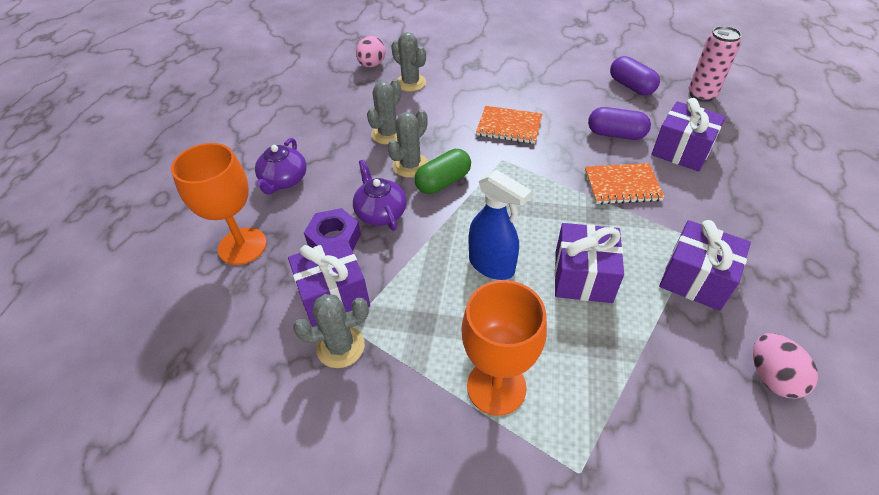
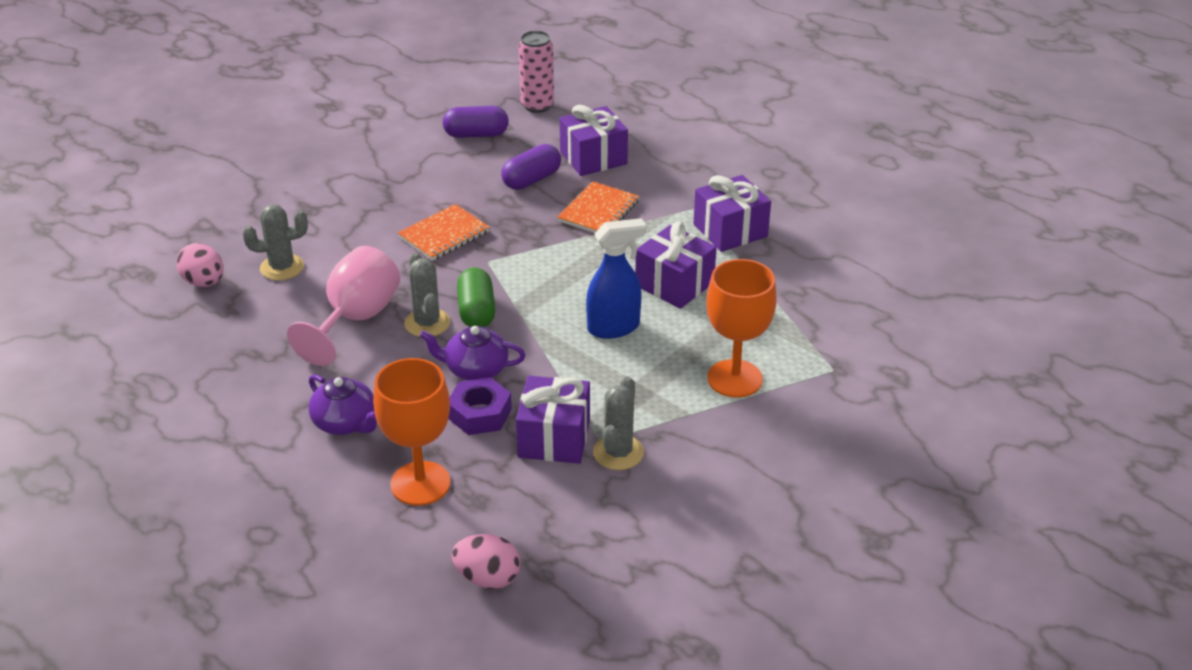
camera: 60 degrees left, 10 degrees down
grey cactus [367,79,401,145] -> pink goblet [287,246,400,366]
pink egg [753,333,818,399] -> pink egg moved to [451,534,521,589]

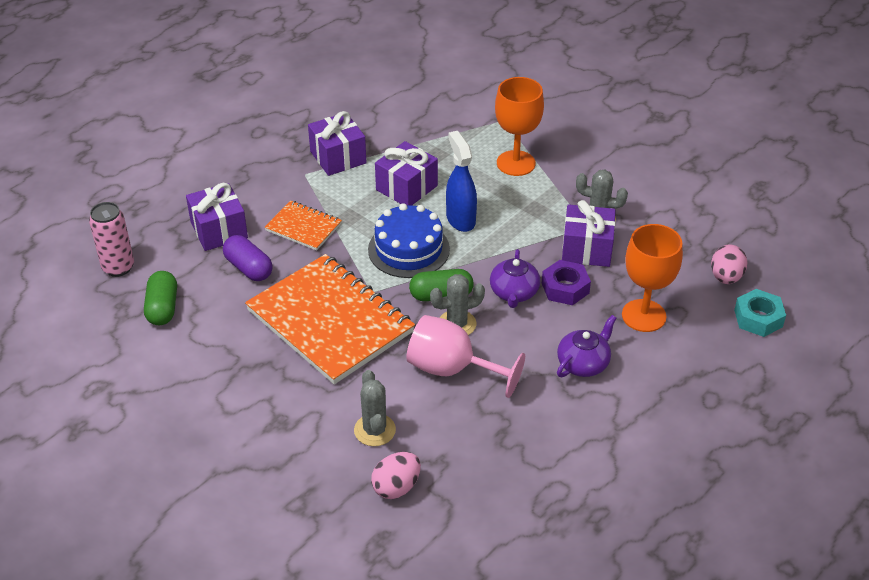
camera: 90 degrees left, 5 degrees up
orange notebook [398,204,490,261] -> orange notebook [245,254,415,384], size x2.08
purple capsule [443,106,509,138] -> green capsule [144,271,177,325]
none -> blue cake [368,203,450,278]
none -> turquoise nut [734,289,786,337]

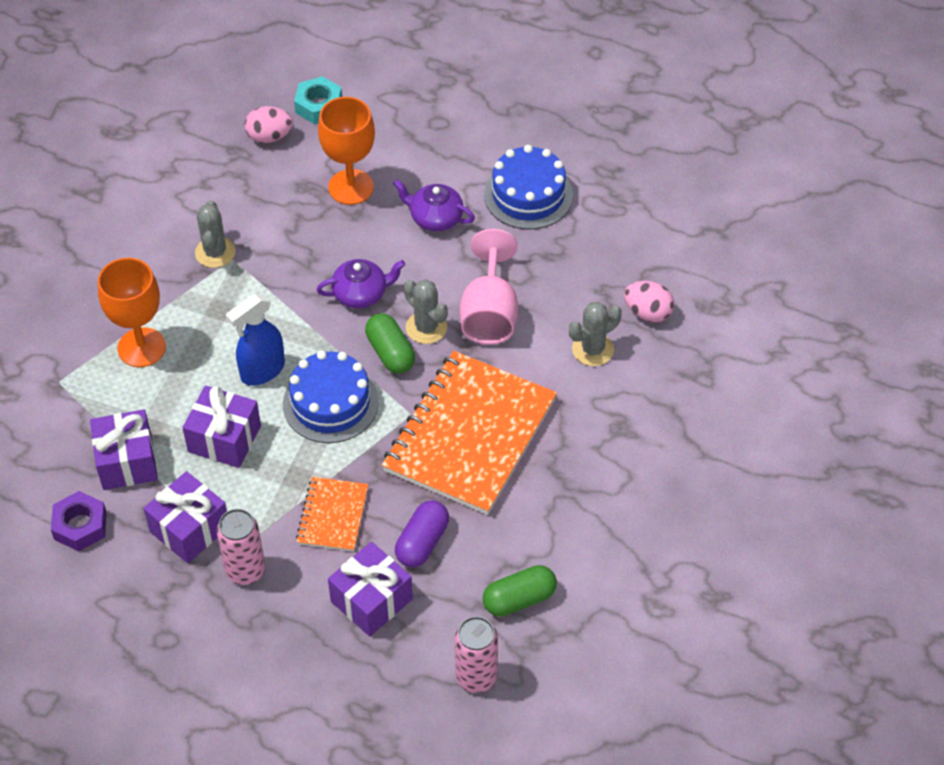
camera: 110 degrees left, 10 degrees up
purple nut [542,260,591,305] -> purple nut moved to [51,491,107,551]
purple gift [562,200,616,267] -> purple gift moved to [90,410,158,490]
none -> pink can [217,509,265,585]
none -> blue cake [484,145,573,230]

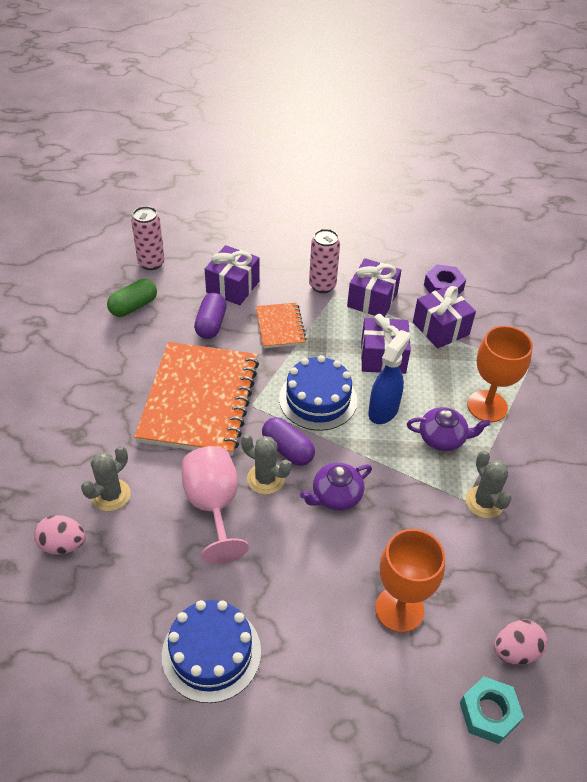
camera: 160 degrees right, 5 degrees down
green capsule [365,313,415,374] -> purple capsule [262,417,315,466]
purple teapot [393,179,475,232] -> purple teapot moved to [407,407,490,451]

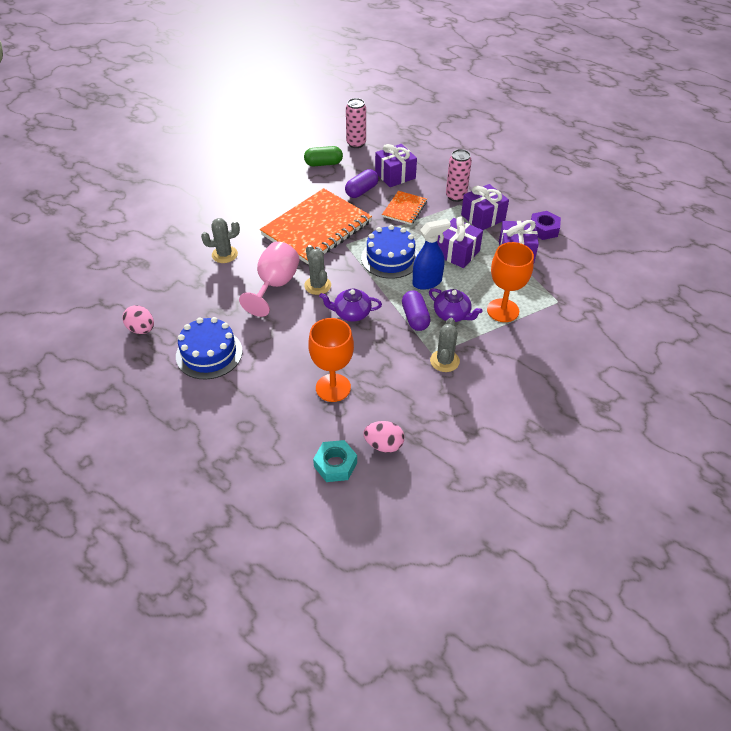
camera: 35 degrees right, 0 degrees up
pink egg [34,515,86,555] -> pink egg moved to [122,305,154,334]
purple capsule [262,417,315,466] -> purple capsule moved to [402,291,431,331]

